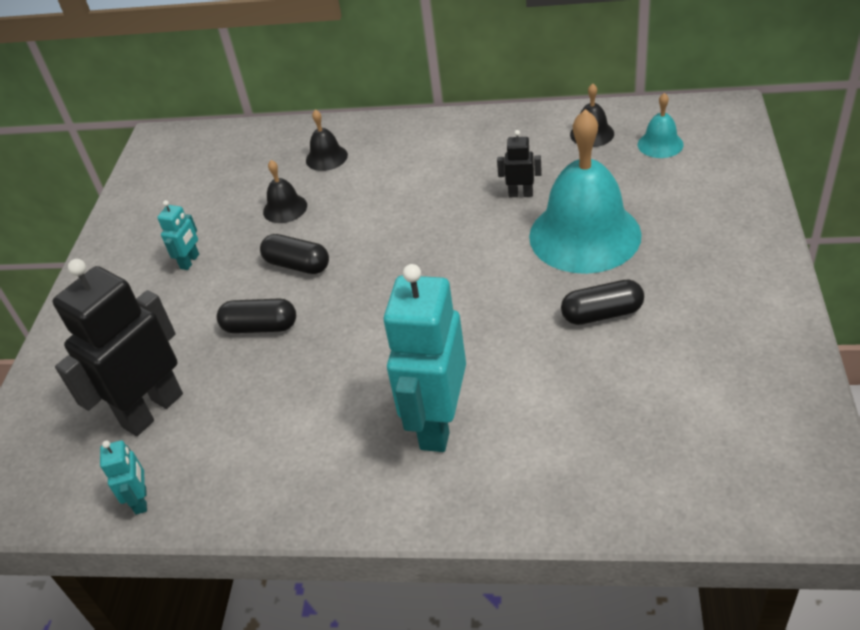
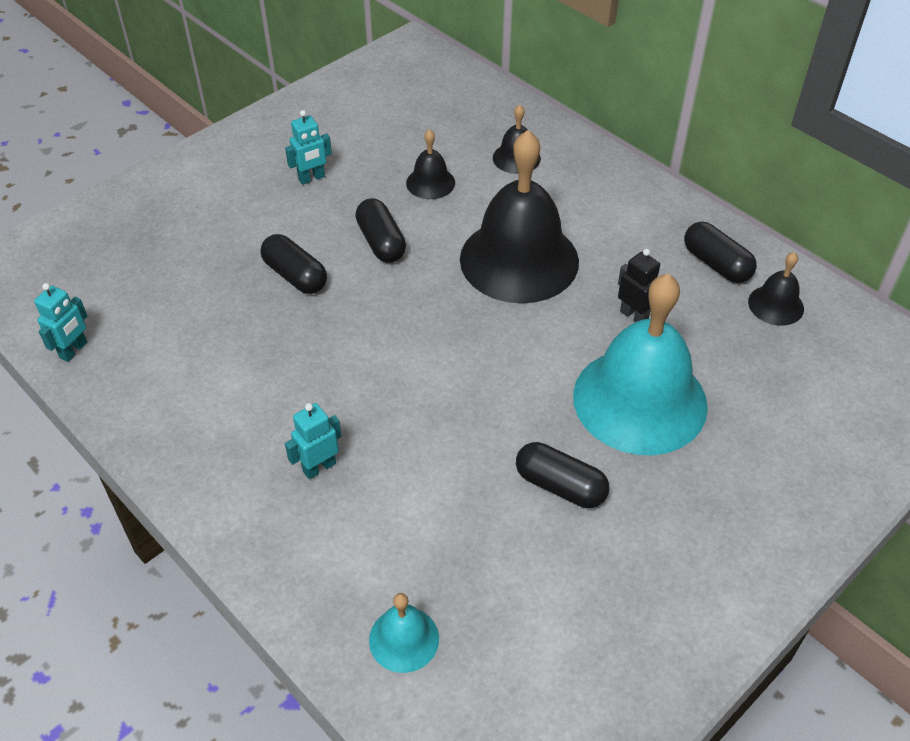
camera: 35 degrees right, 5 degrees up
black robot [53,259,183,436] -> none
turquoise robot [384,264,466,452] -> turquoise robot [285,403,341,479], size x0.45
turquoise bell [638,93,684,158] -> turquoise bell moved to [369,593,439,673]
none -> black bell [460,130,579,303]
none -> black capsule [684,222,757,283]

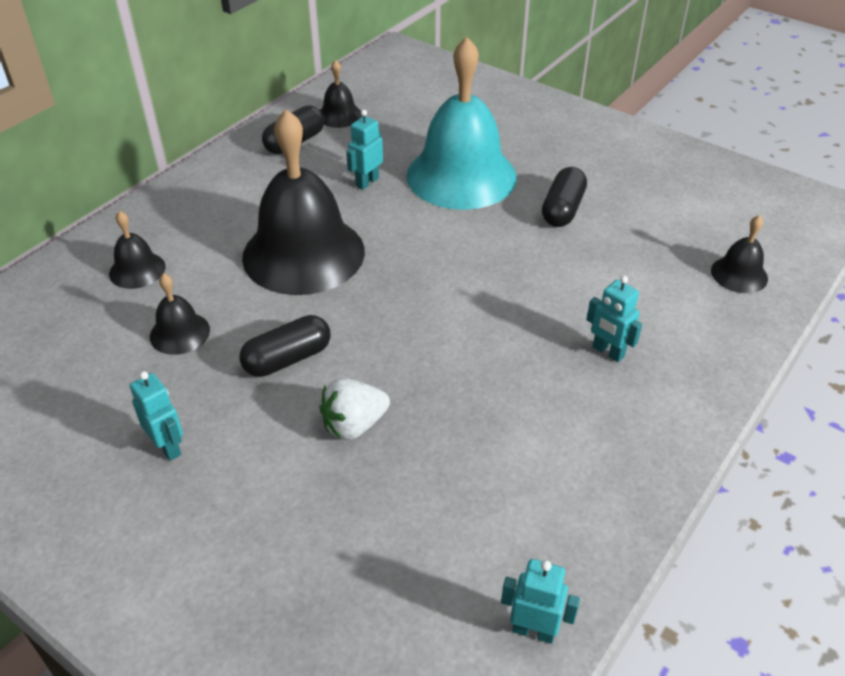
camera: 100 degrees left, 5 degrees down
black capsule [260,234,327,294] -> white strawberry [319,378,390,440]
turquoise bell [369,593,439,673] -> black bell [711,215,768,293]
black robot [618,249,660,322] -> turquoise robot [346,110,383,190]

